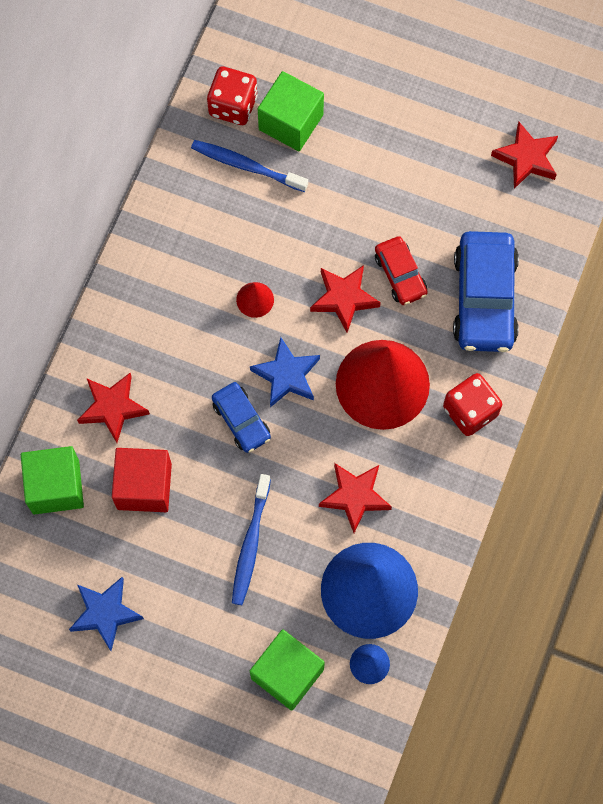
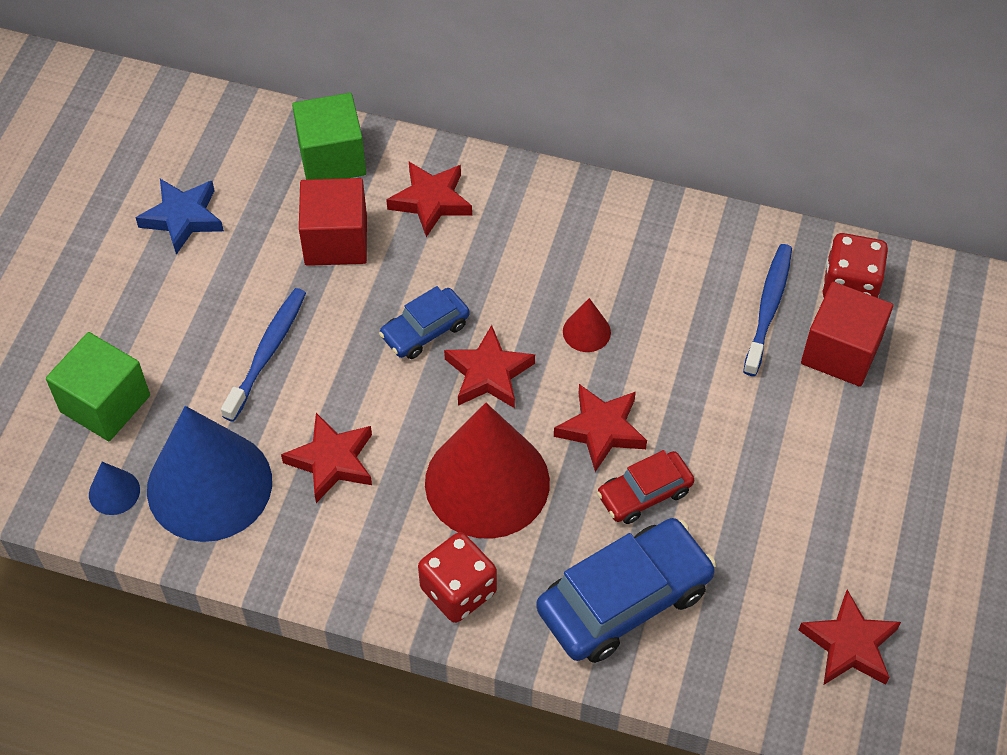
camera: 85 degrees right, 15 degrees down
blue toothbrush [232,474,271,605] -> blue toothbrush turned 105 degrees clockwise [221,288,306,422]
blue star [250,337,320,407] -> red star [444,325,535,408]
green cube [258,71,324,151] -> red cube [801,282,893,387]
blue car [453,231,519,352] -> blue car turned 150 degrees clockwise [536,518,716,663]

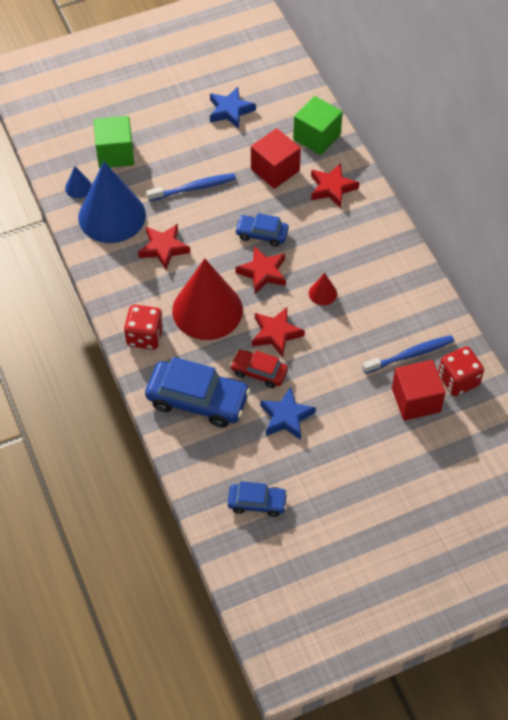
camera: 50 degrees right, 0 degrees up
red star [799,590,901,685] -> blue car [228,481,288,517]
none -> blue star [260,387,316,440]

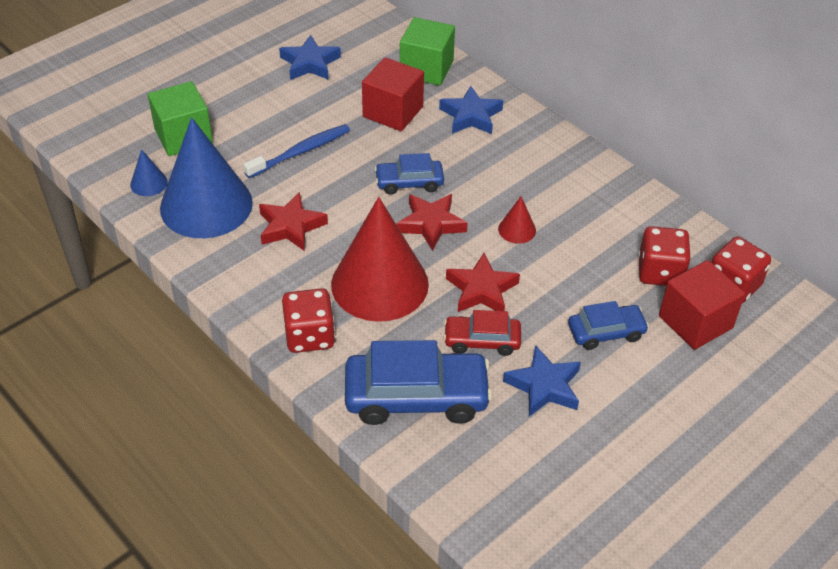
camera: 20 degrees left, 10 degrees down
blue car [228,481,288,517] -> blue car moved to [568,301,649,350]
red star [311,163,359,208] -> blue star [439,86,503,134]
blue toothbrush [362,335,454,374] -> red dice [638,226,691,286]

